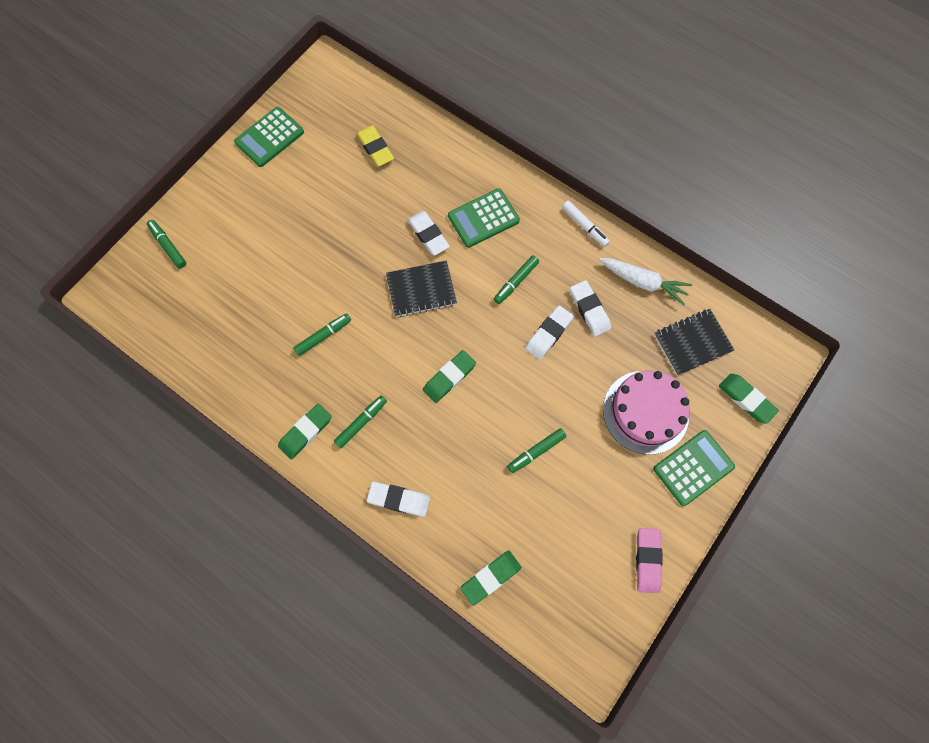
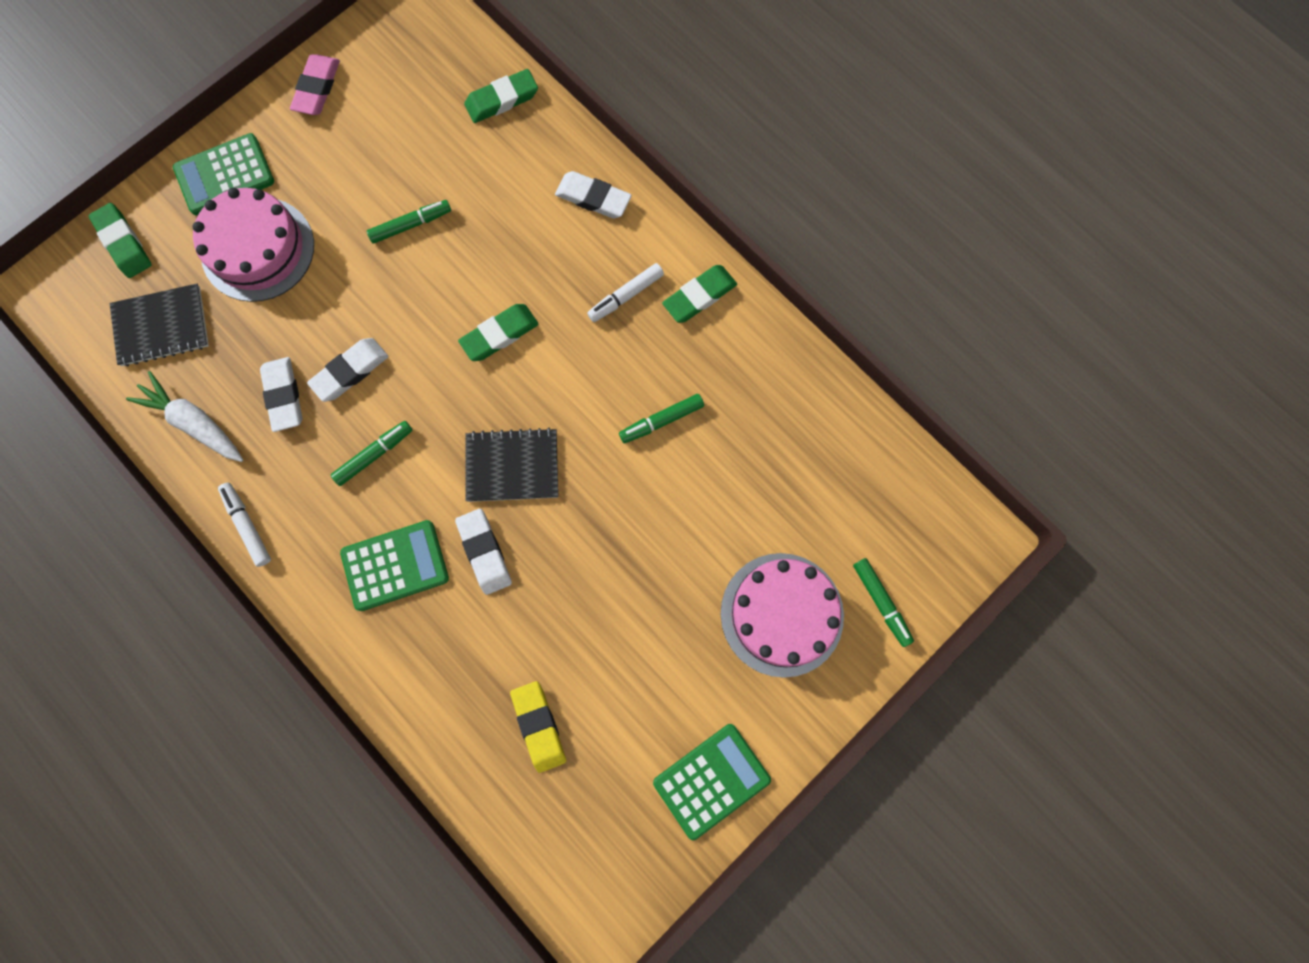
camera: 170 degrees left, 5 degrees up
green marker [334,395,387,448] -> white marker [587,263,664,322]
none -> pink cake [721,553,844,678]

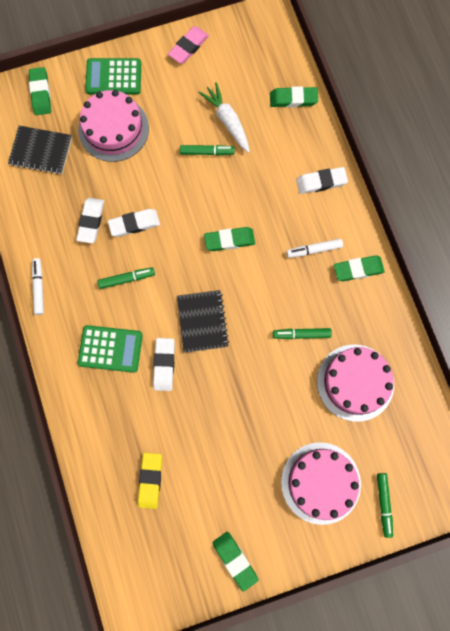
camera: 25 degrees right, 0 degrees up
white carrot [126,371,243,462] -> white carrot moved to [198,82,250,153]
black notebook [465,428,558,502] -> black notebook turned 60 degrees clockwise [177,290,229,353]
white eraser [555,171,632,219] -> white eraser turned 60 degrees counterclockwise [296,167,348,194]
green calculator [653,724,771,840] -> green eraser [213,532,258,592]
none -> pink cake [317,345,394,422]

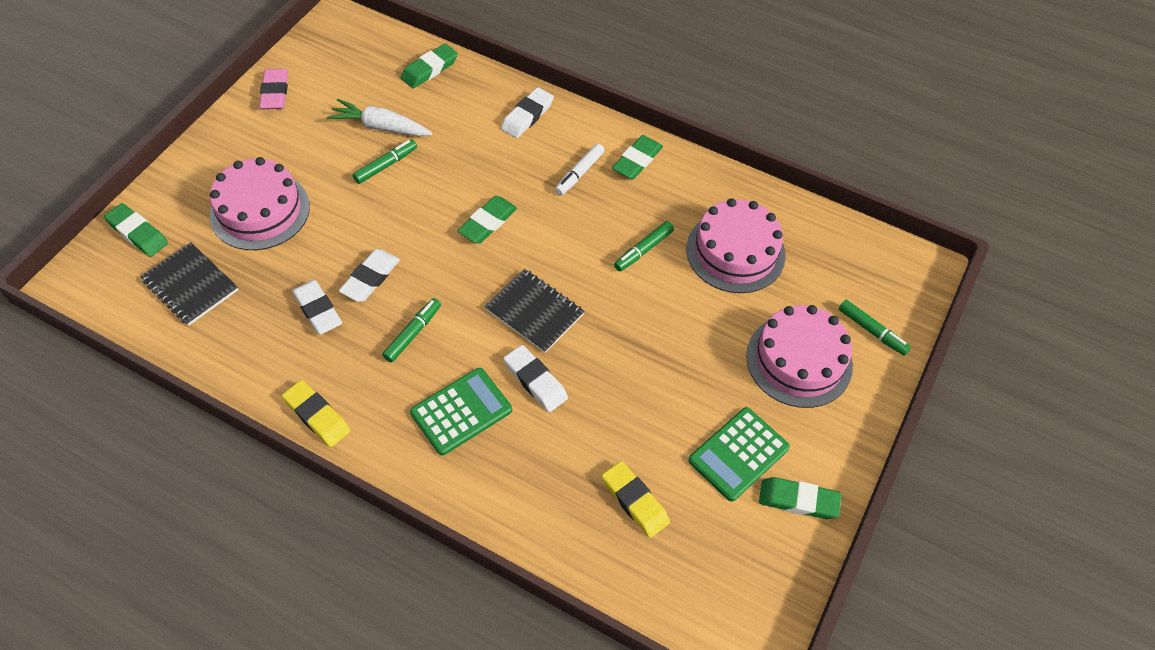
camera: 45 degrees left, 20 degrees down
black notebook [8,126,72,175] -> black notebook turned 75 degrees clockwise [140,242,238,326]
white marker [32,258,44,315] -> yellow eraser [282,380,350,447]
green calculator [85,58,141,95] -> green calculator moved to [688,407,790,502]

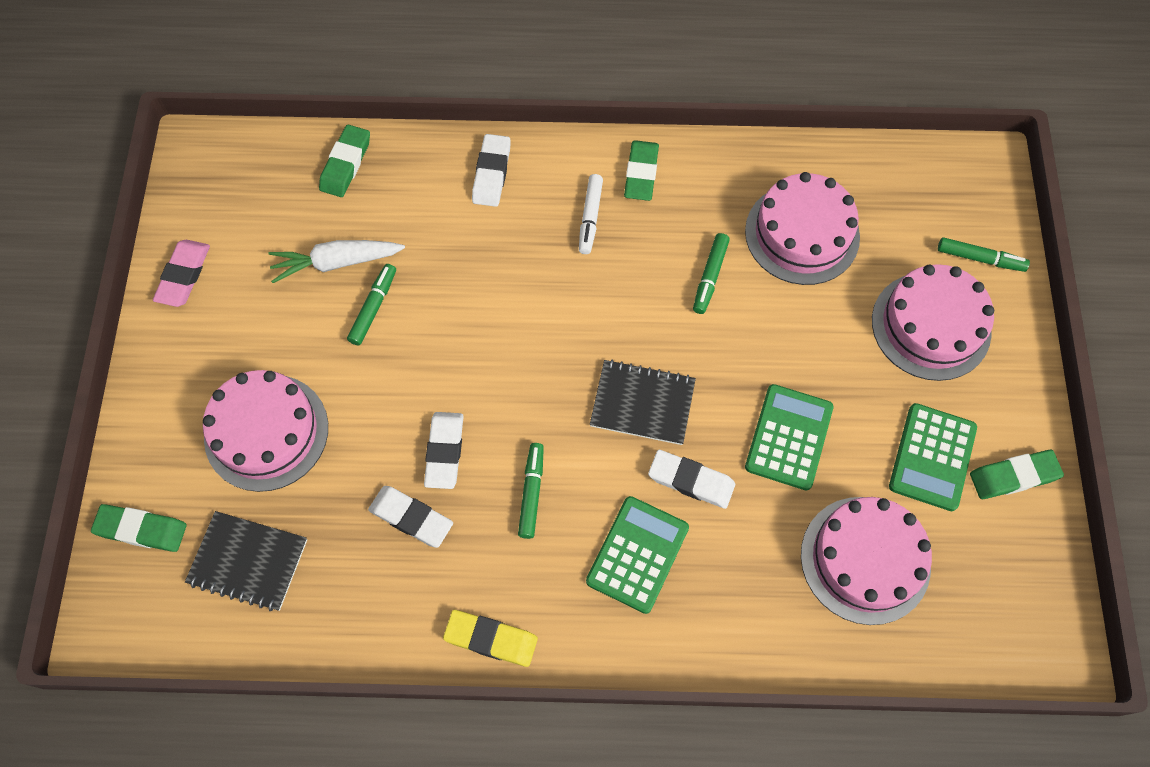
camera: 25 degrees left, 10 degrees up
pink eraser [259,69,288,109] -> pink eraser turned 45 degrees clockwise [153,240,210,307]
green eraser [457,196,517,243] -> none
yellow eraser [602,461,670,538] -> pink cake [801,497,932,625]
none -> green calculator [745,384,834,490]

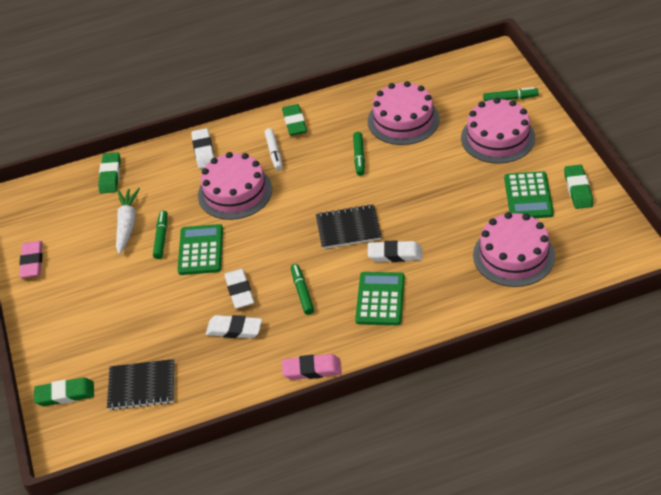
camera: 15 degrees left, 20 degrees down
pink cake [203,370,328,492] -> pink cake moved to [198,152,272,220]
white carrot [268,240,405,283] -> white carrot turned 120 degrees clockwise [116,188,140,254]
yellow eraser [443,610,538,667] -> pink eraser [282,354,342,380]
green calculator [745,384,834,490] -> green calculator moved to [177,224,223,275]
green eraser [970,450,1064,499] -> green eraser turned 60 degrees counterclockwise [564,165,593,209]

